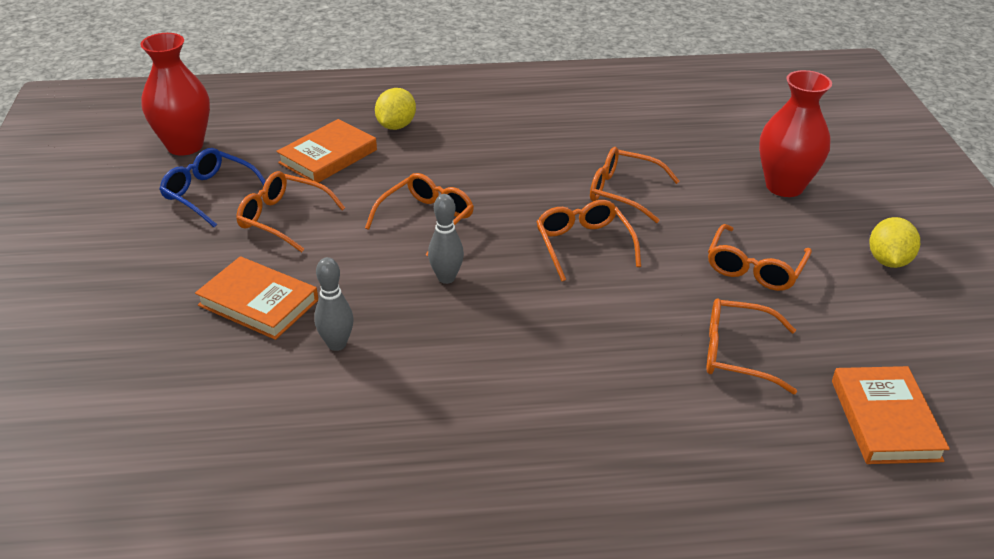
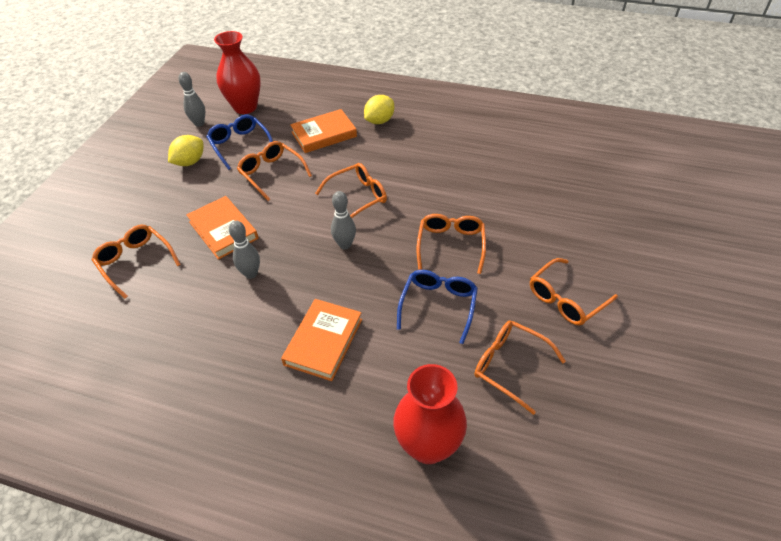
camera: 25 degrees right, 10 degrees up
orange glasses [590,147,680,223] -> orange glasses moved to [92,225,181,299]
red vase [759,70,832,197] -> red vase moved to [393,364,467,464]
orange book [832,366,950,464] -> orange book moved to [281,299,362,381]
yellow lemon [869,217,920,268] -> yellow lemon moved to [168,135,203,166]
none -> grey bowling pin [179,72,205,127]
none -> blue glasses [397,270,478,344]

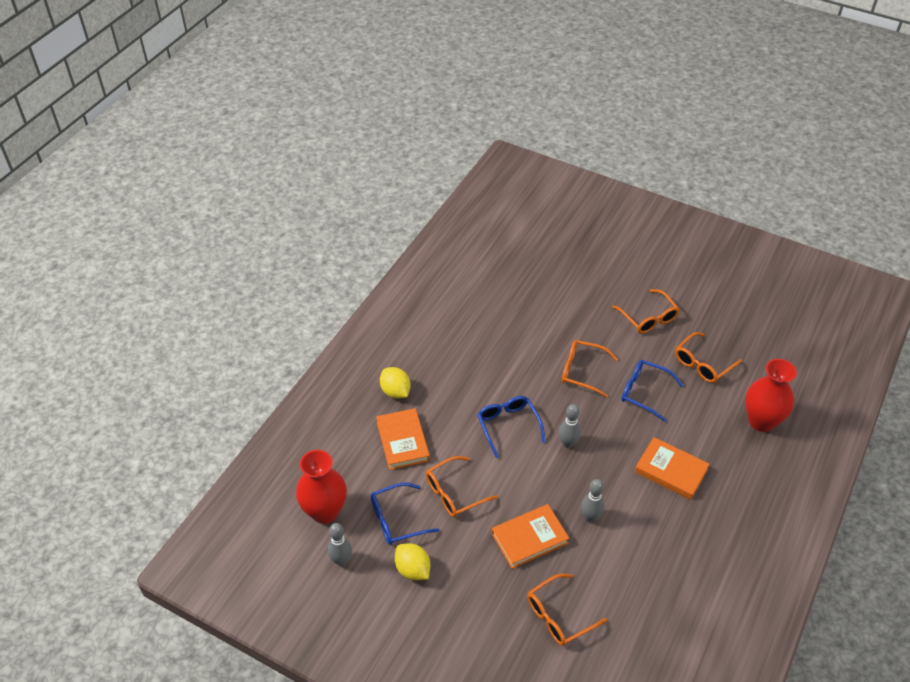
camera: 80 degrees left, 0 degrees up
orange glasses [315,163,387,218] -> blue glasses [477,396,546,458]

